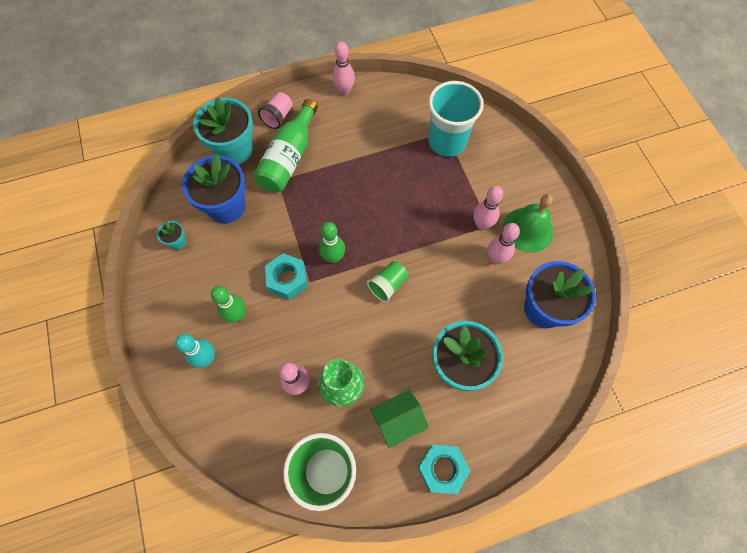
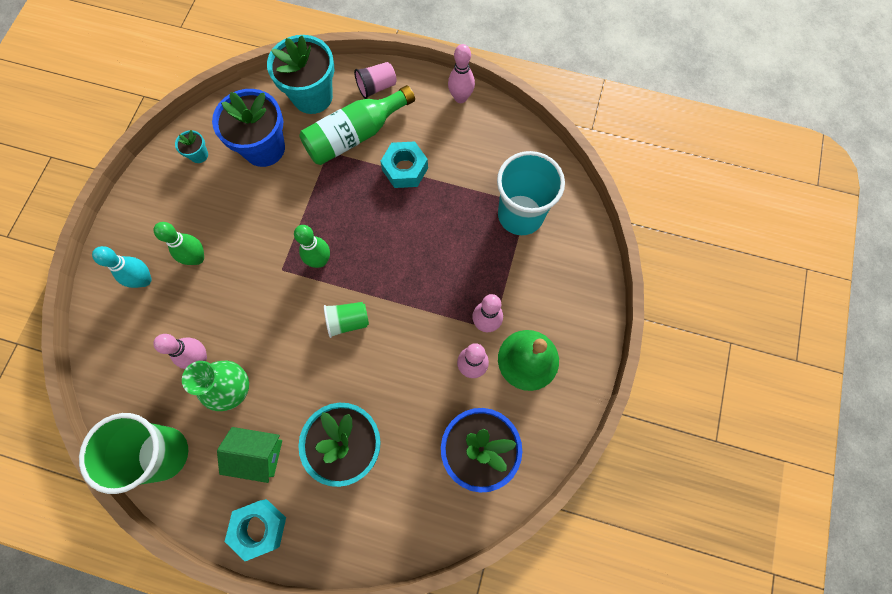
camera: 35 degrees right, 5 degrees up
turquoise nut [265,253,307,300] -> turquoise nut moved to [380,141,428,188]

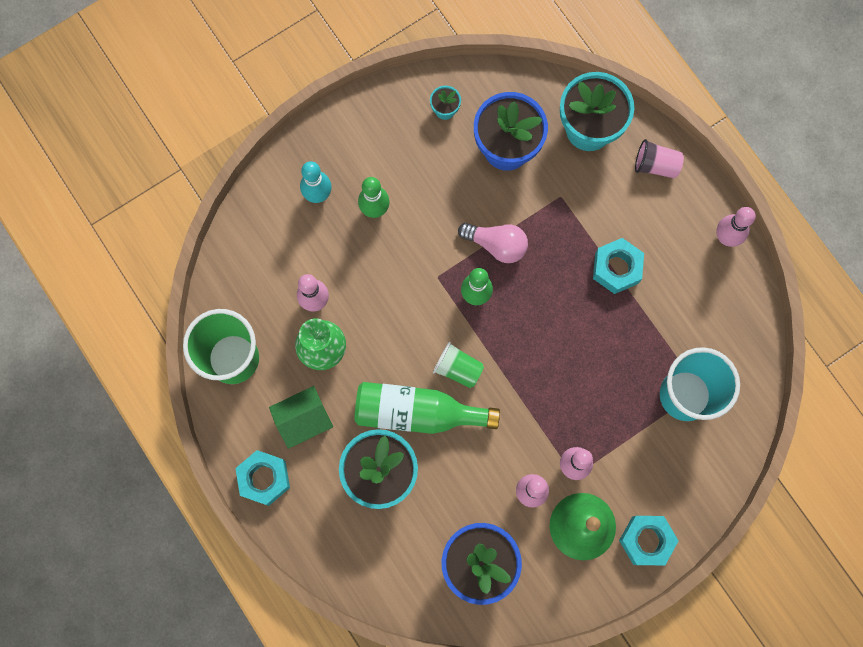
camera: 40 degrees right, 5 degrees up
green house [217,427,282,483] -> green house turned 75 degrees counterclockwise [269,386,333,449]
green bottle [299,85,415,165] -> green bottle moved to [355,382,500,434]
none -> pink light bulb [458,223,528,263]
none -> turquoise nut [619,516,679,565]

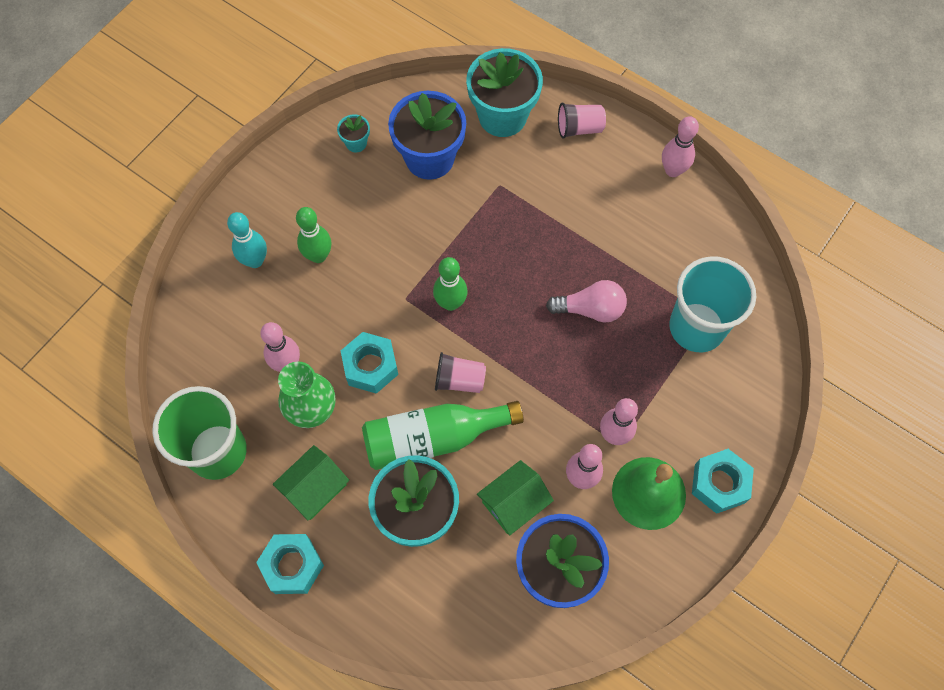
camera: 20 degrees left, 10 degrees down
green cup [433,342,484,388] -> pink cup [435,352,486,393]
pink light bulb [458,223,528,263] -> pink light bulb moved to [546,280,627,323]
turquoise nut [593,238,644,294] -> turquoise nut moved to [341,332,398,394]
none -> green house [477,460,554,535]

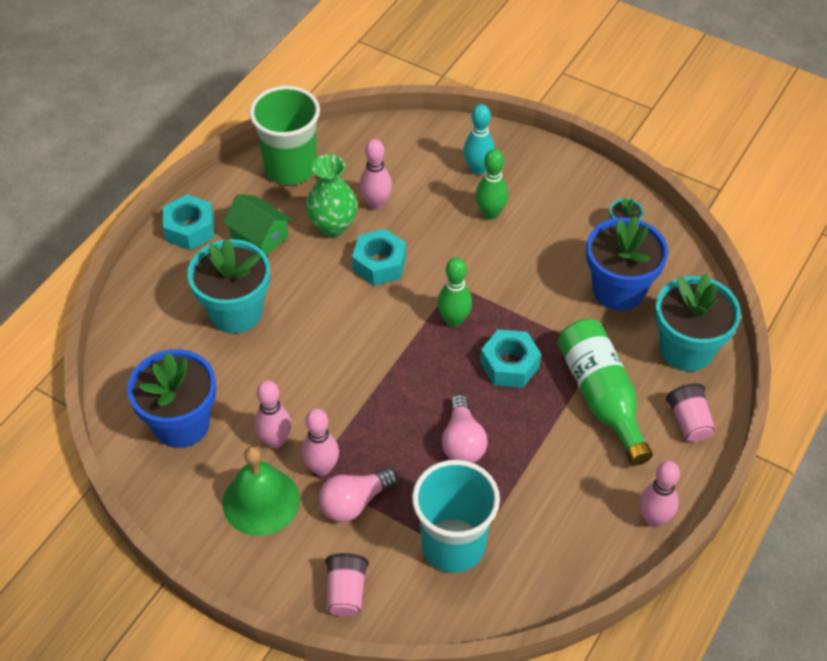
camera: 85 degrees right, 15 degrees down
green bottle [362,401,524,470] -> green bottle moved to [558,319,653,466]
pink cup [435,352,486,393] -> pink cup moved to [325,553,369,617]
green house [477,460,554,535] -> none
turquoise nut [692,449,754,514] -> turquoise nut moved to [480,330,541,388]
none -> pink light bulb [318,468,398,522]

